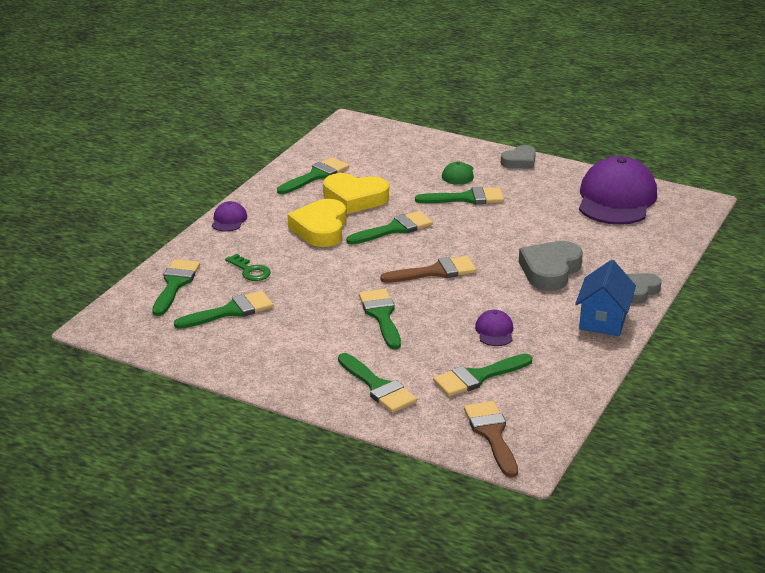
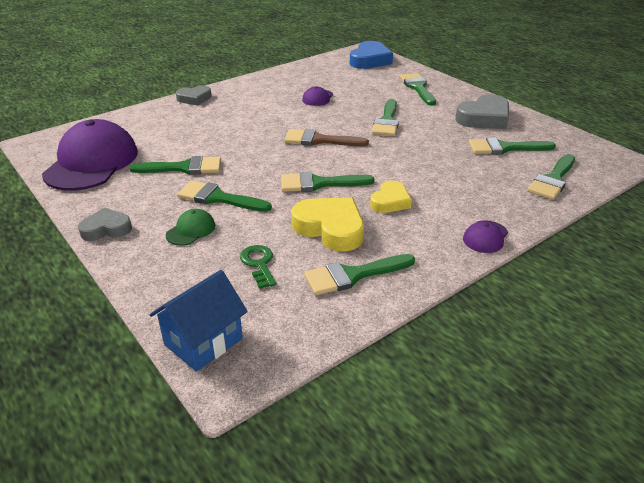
camera: 155 degrees left, 5 degrees up
green key [225,254,271,281] -> green key moved to [240,245,277,289]
yellow heart [287,199,346,247] -> yellow heart [370,181,412,213], size x0.62
green brush [433,354,532,396] -> green brush moved to [129,156,221,175]
brown brush [464,401,518,478] -> blue heart [350,41,393,69]
grey heart [519,241,583,291] -> grey heart moved to [455,94,509,129]
blue house [575,260,636,336] -> blue house moved to [150,270,248,372]
purple cap [579,156,657,225] -> purple cap turned 150 degrees clockwise [42,119,138,191]

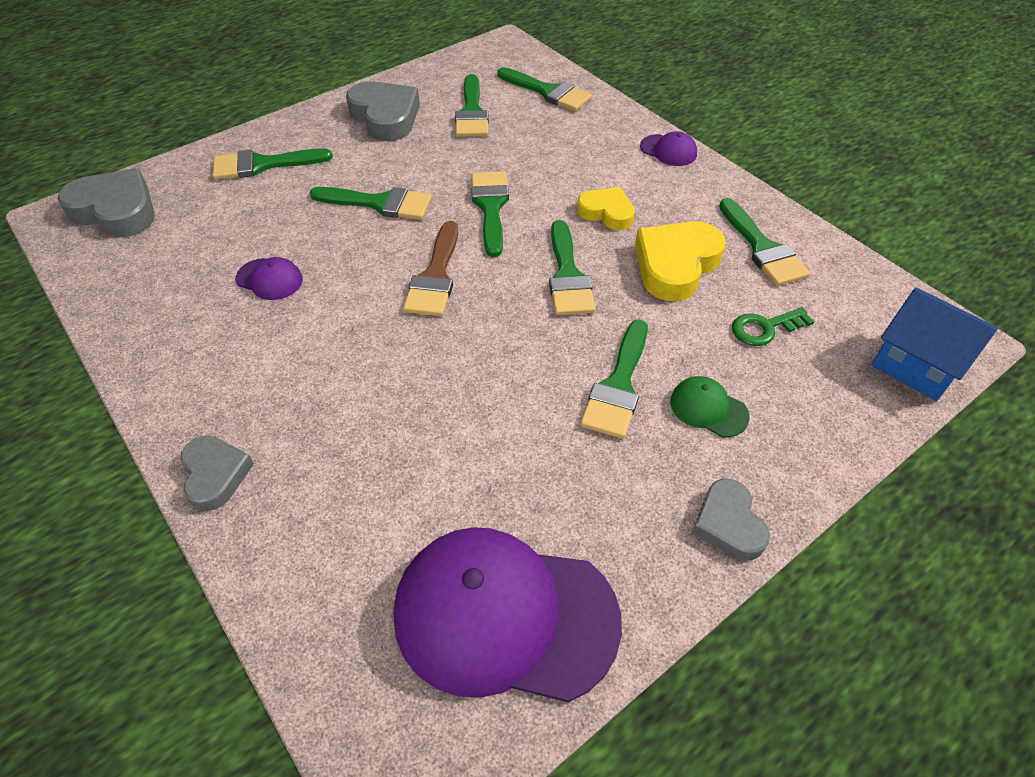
camera: 90 degrees left, 15 degrees up
green brush [129,156,221,175] -> green brush moved to [471,171,509,257]
blue heart [350,41,393,69] -> grey heart [57,168,155,237]

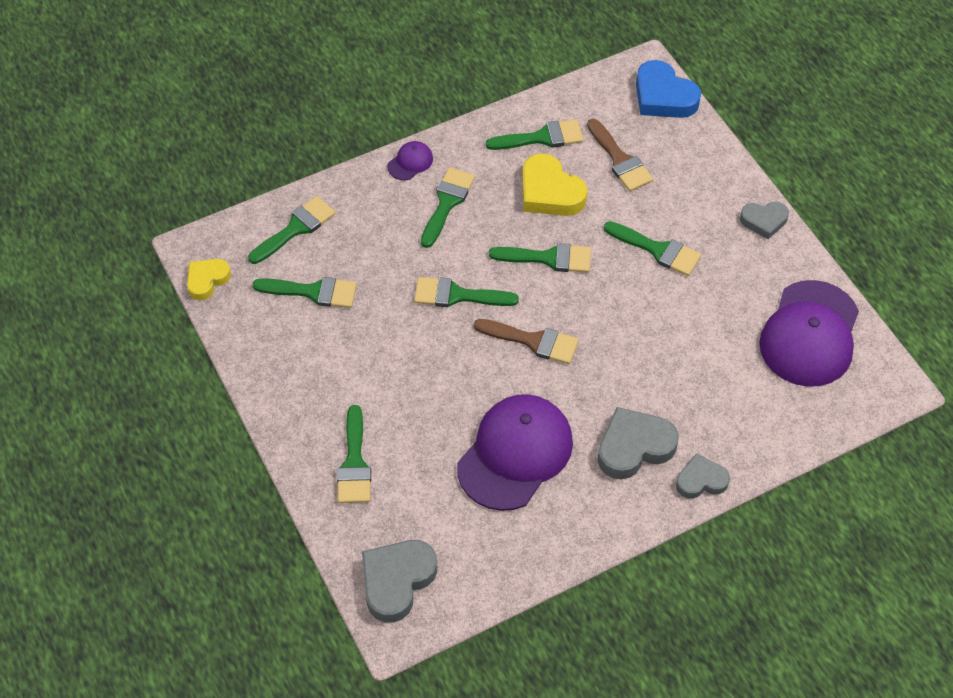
camera: 80 degrees left, 5 degrees up
purple cap [236,257,303,300] -> purple cap [457,394,573,511], size x2.35
green brush [309,187,432,220] -> green brush moved to [421,167,475,248]
grey heart [346,81,420,141] -> grey heart moved to [597,407,679,479]
yellow heart [577,187,635,230] -> yellow heart moved to [187,259,231,300]
green cap [670,376,750,437] -> none
green key [732,307,814,346] -> brown brush [587,119,653,191]
blue house [872,287,998,401] -> blue heart [636,60,701,118]

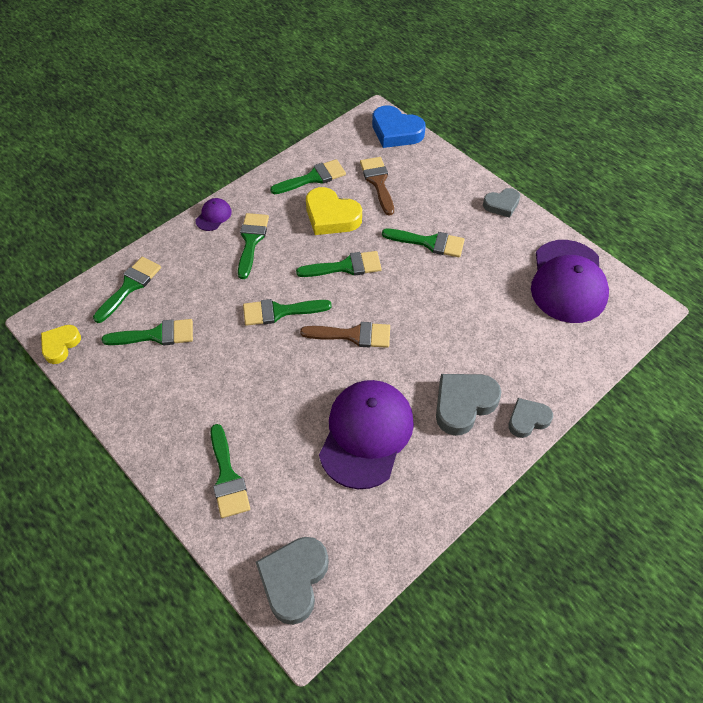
camera: 15 degrees left, 0 degrees up
brown brush [587,119,653,191] -> brown brush turned 150 degrees counterclockwise [360,157,394,216]

